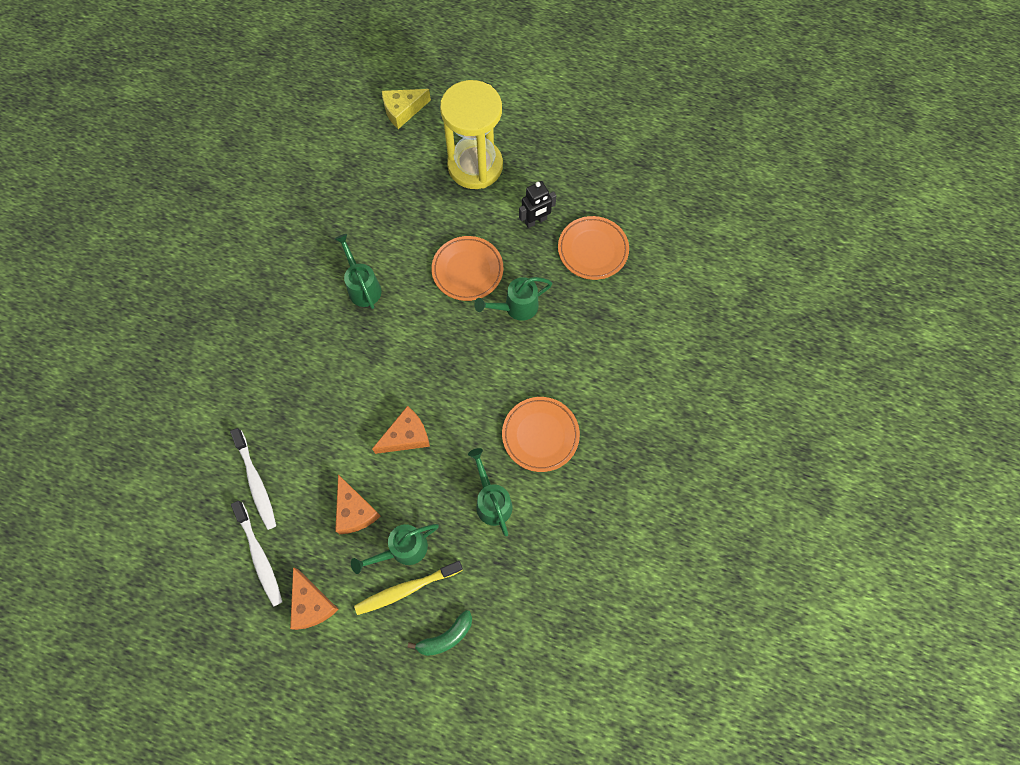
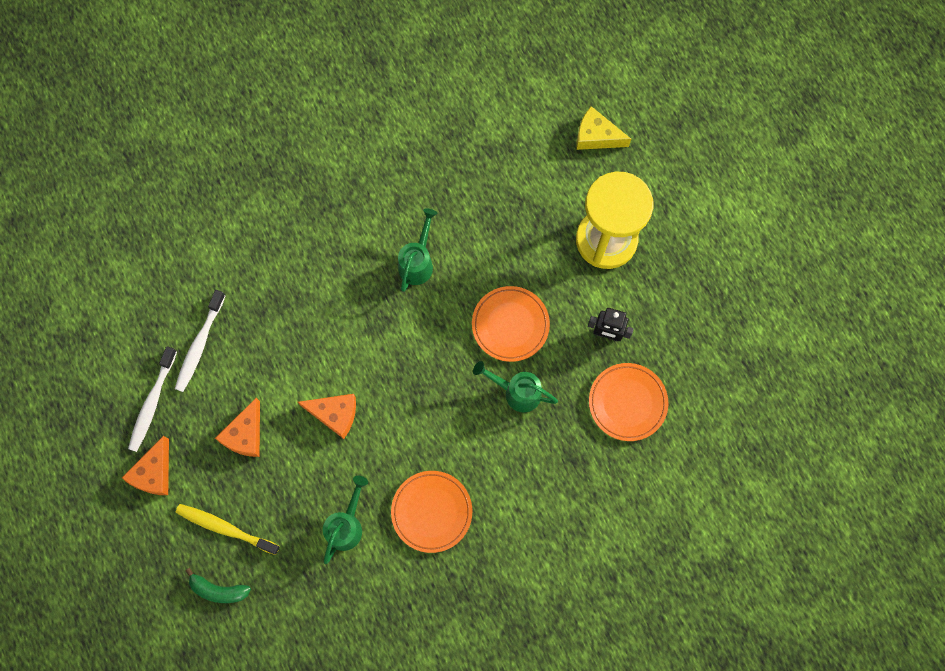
camera: 45 degrees right, 5 degrees up
green watering can [351,524,439,574] -> none

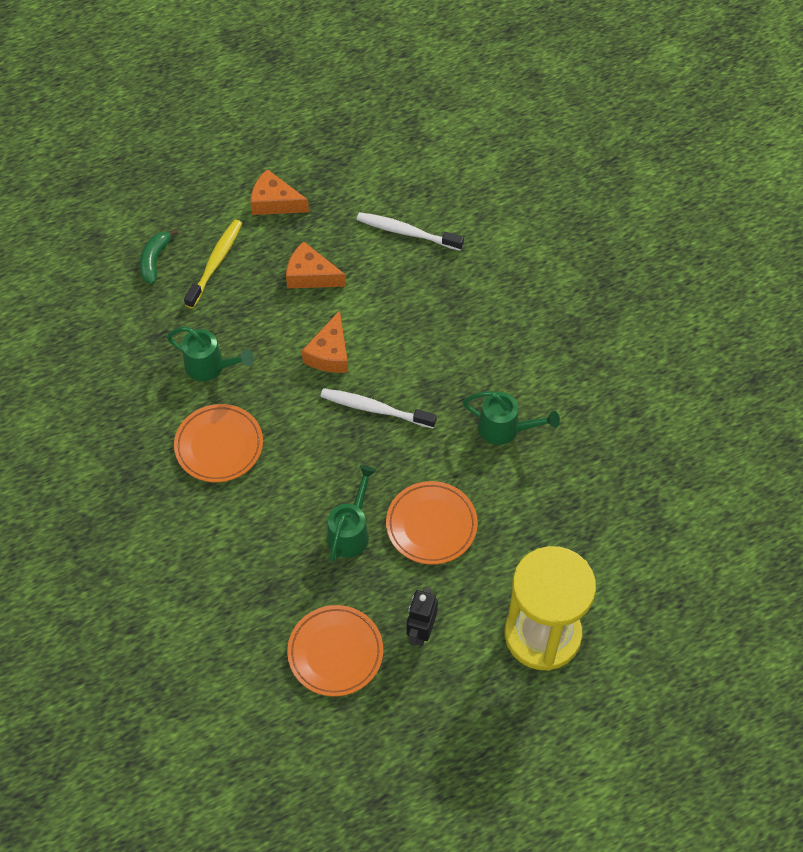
camera: 90 degrees right, 15 degrees down
white toothbrush [128,346,177,452] -> white toothbrush moved to [320,388,437,428]
yellow cheese [577,106,631,150] -> none

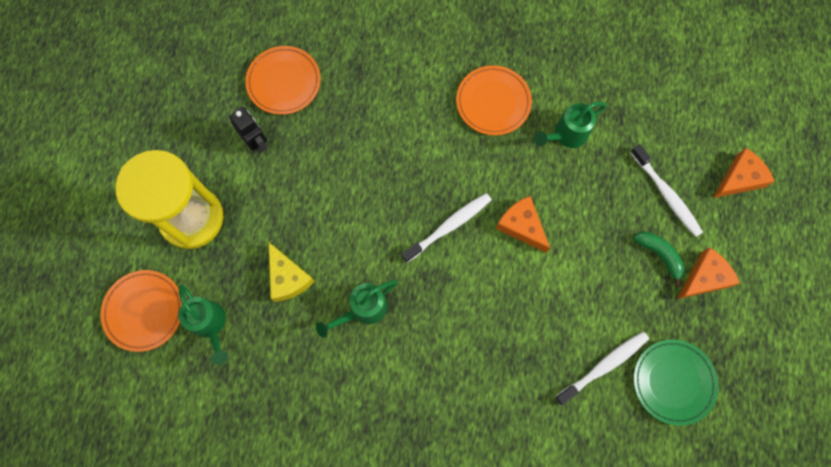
camera: 125 degrees right, 15 degrees up
green banana [140,229,178,284] -> green banana moved to [633,232,685,287]
yellow toothbrush [184,219,242,309] -> white toothbrush [630,144,703,237]
orange cheese [286,241,346,288] -> orange cheese moved to [713,148,775,198]
green watering can [327,465,376,562] -> green watering can moved to [178,284,228,365]
orange plate [386,481,478,565] -> orange plate moved to [100,270,182,352]
none -> yellow cheese [269,243,315,302]
none -> green plate [633,339,718,426]

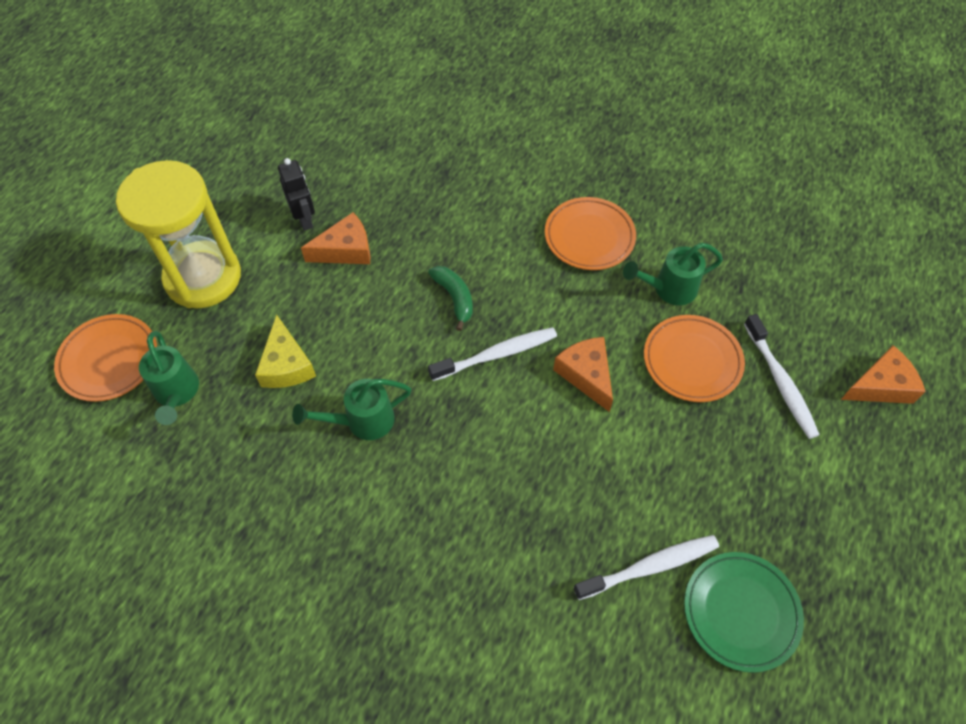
camera: 15 degrees right, 15 degrees down
orange plate [245,46,321,115] -> orange plate moved to [644,315,745,402]
green banana [633,232,685,287] -> green banana moved to [428,266,473,331]
orange cheese [677,248,740,299] -> orange cheese moved to [301,212,370,264]

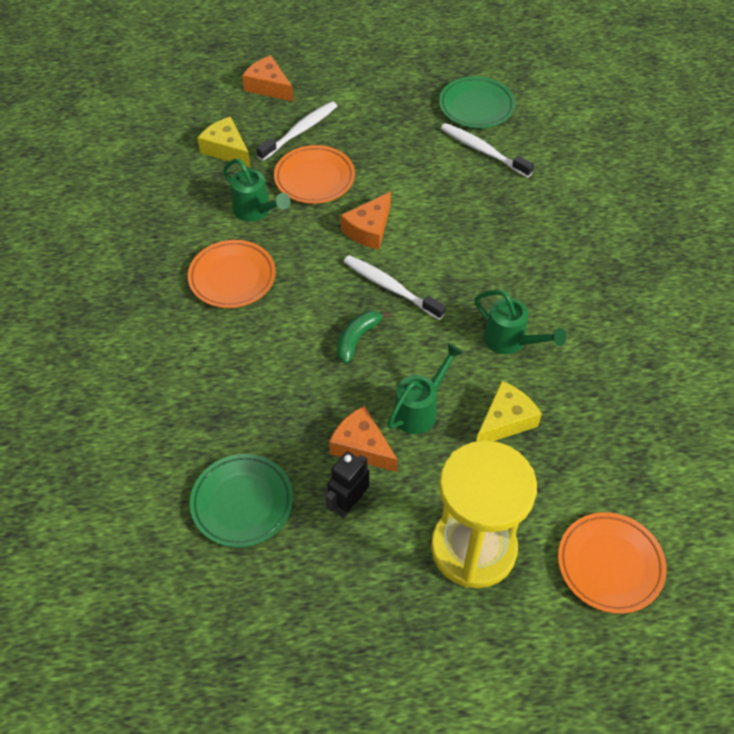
camera: 120 degrees left, 5 degrees down
green watering can [139,331,199,425] -> green watering can moved to [387,343,463,434]
none -> green plate [190,454,293,547]
none -> yellow cheese [197,117,250,167]

